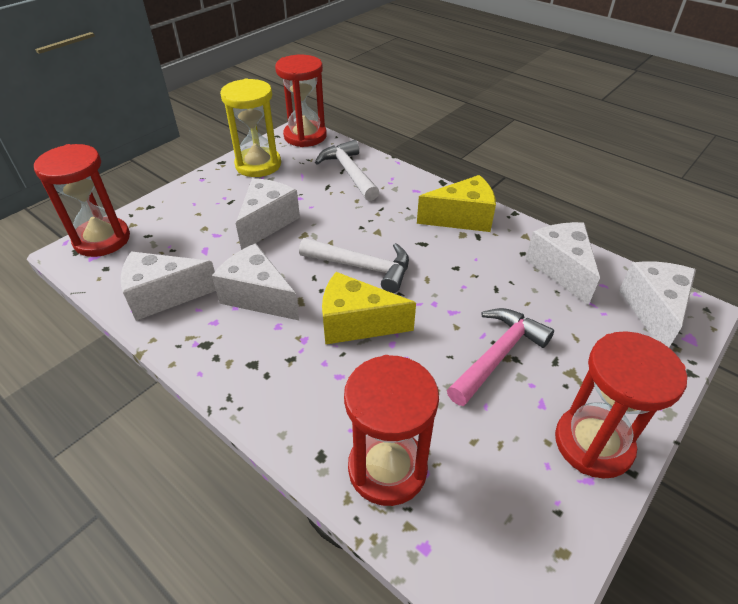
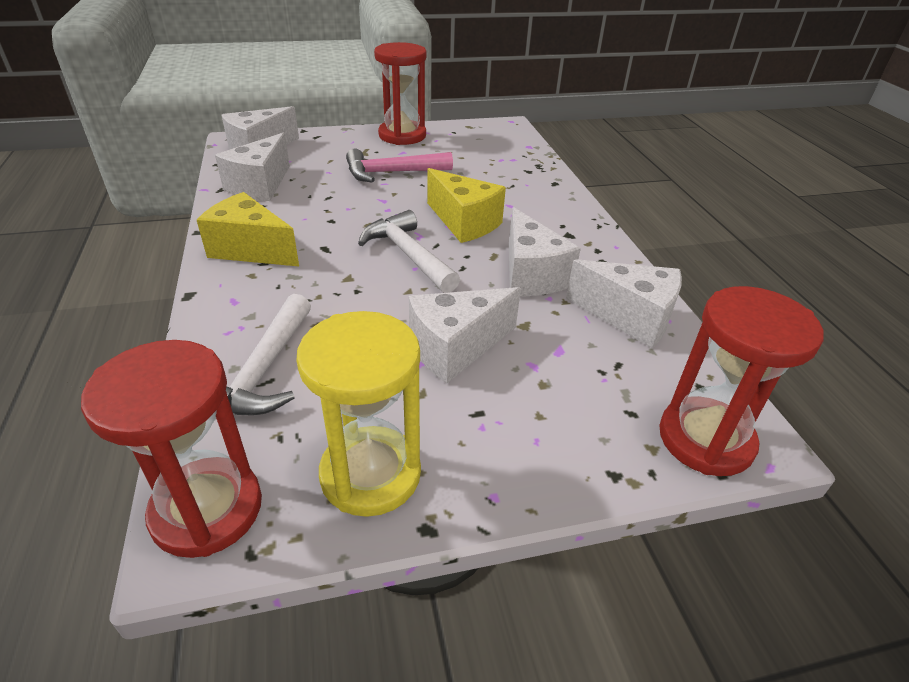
camera: 145 degrees left, 5 degrees down
red hourglass [344,355,439,506] -> none

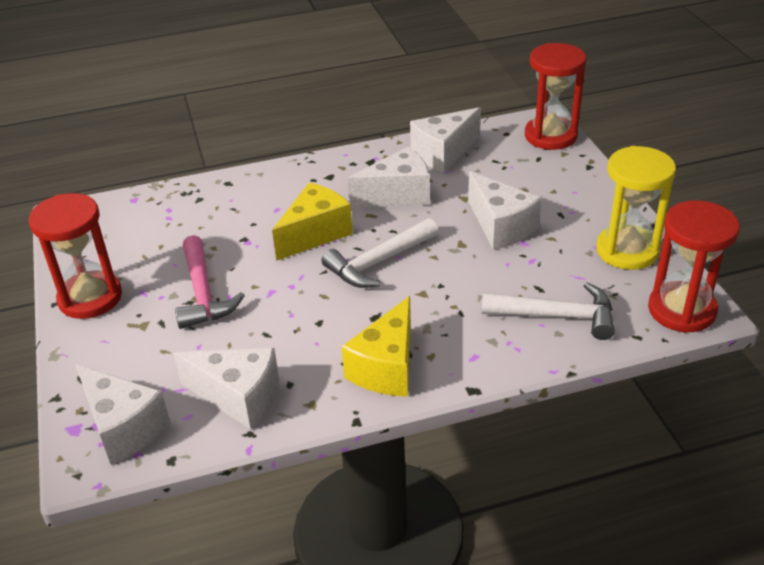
camera: 90 degrees left, 0 degrees up
white cheese [566,259,682,348] -> white cheese turned 150 degrees counterclockwise [410,107,481,173]

